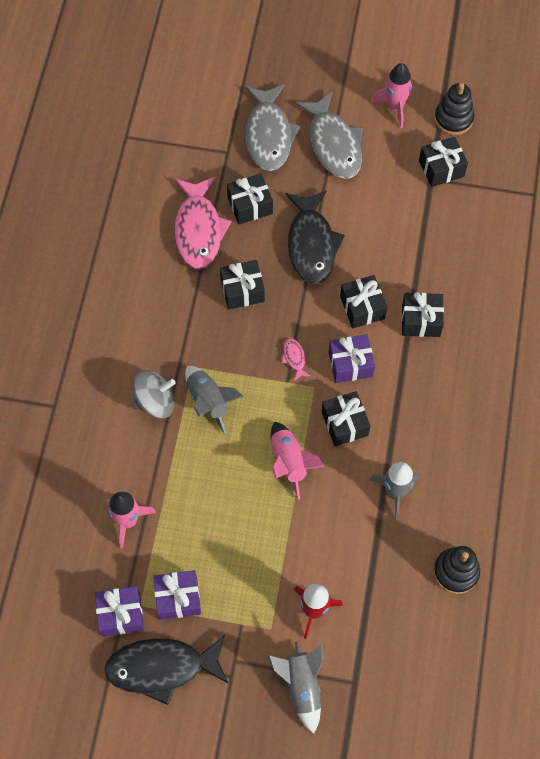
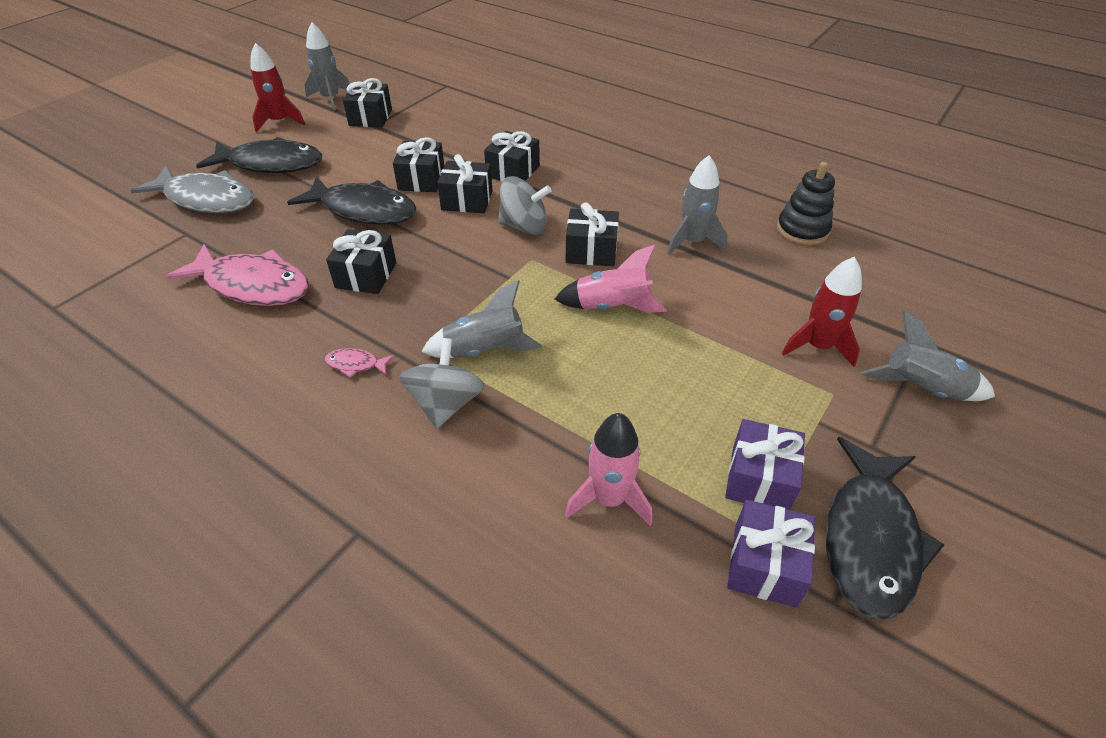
camera: 65 degrees left, 20 degrees down
black gift [227,174,273,224] -> black gift moved to [393,137,444,192]
pink fish [282,338,310,381] -> pink fish moved to [325,348,394,378]
grey fish [295,91,363,179] -> black fish [196,137,322,173]
purple gift [328,334,375,383] -> grey spinning top [498,176,552,235]
pink rocket [371,63,414,128] -> red rocket [250,43,305,132]
black stacking toy [434,83,474,135] -> grey rocket [304,23,350,111]

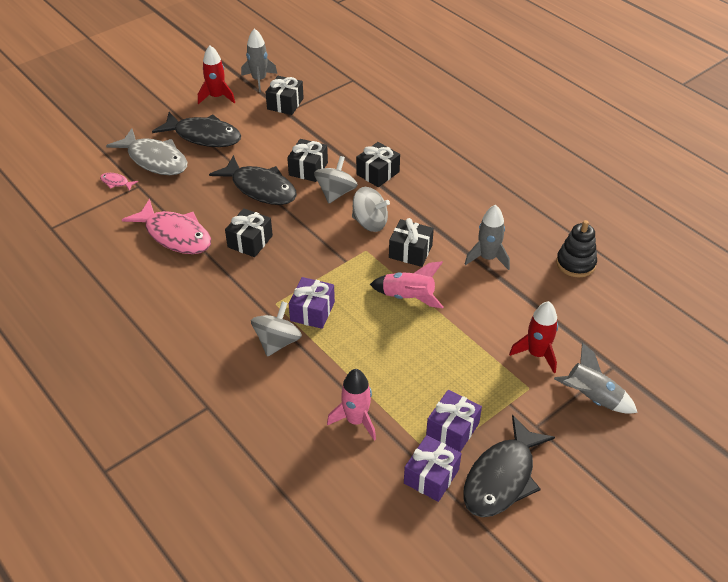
camera: 15 degrees right, 0 degrees up
pink fish [325,348,394,378] -> pink fish moved to [100,173,138,191]
grey rocket [421,280,542,358] -> purple gift [289,277,335,329]
black gift [437,154,493,213] -> grey spinning top [314,156,358,203]

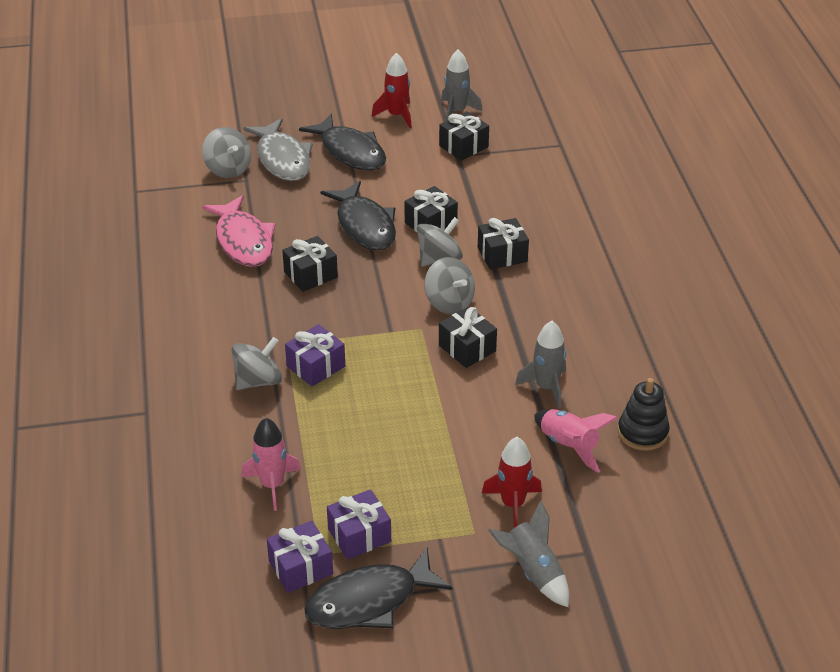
camera: 30 degrees right, 5 degrees down
pink fish [100,173,138,191] -> grey spinning top [202,127,251,178]
pink rocket [370,261,444,308] -> pink rocket moved to [534,409,617,473]

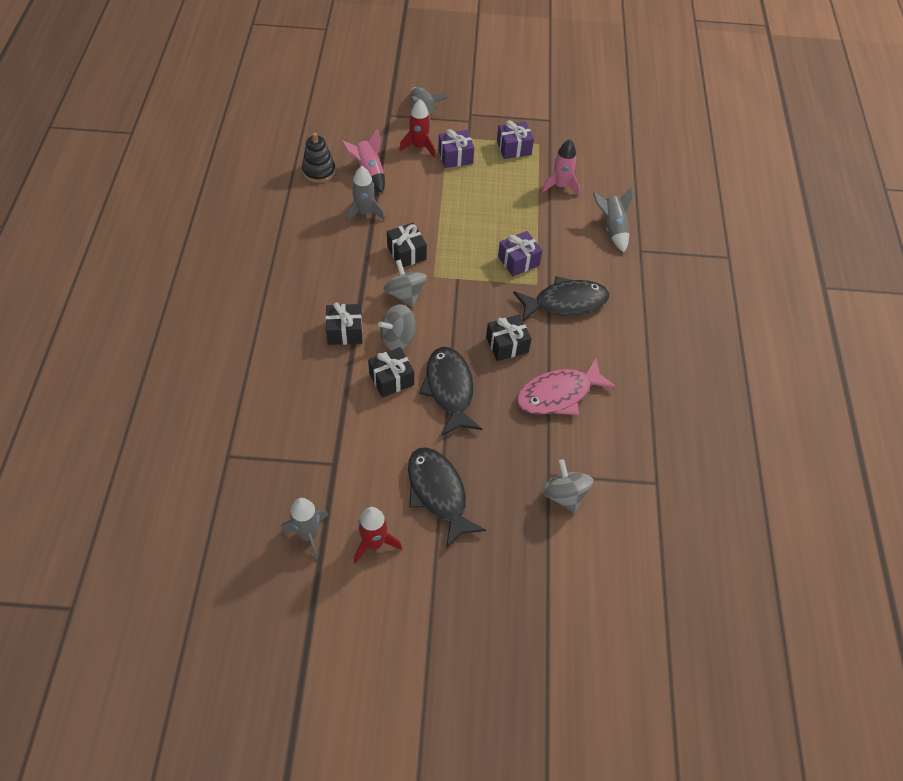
camera: 170 degrees left, 15 degrees up
pink fish [202,195,275,267] -> pink fish turned 105 degrees counterclockwise [516,358,616,415]
grey spinning top [232,337,282,390] -> none
grey fish [243,118,313,181] -> none
purple gift [267,521,333,593] -> purple gift moved to [438,129,474,168]
black fish [304,547,453,629] -> black fish moved to [513,276,609,322]
black gift [439,111,489,161] -> none
none -> grey rocket [593,186,633,252]

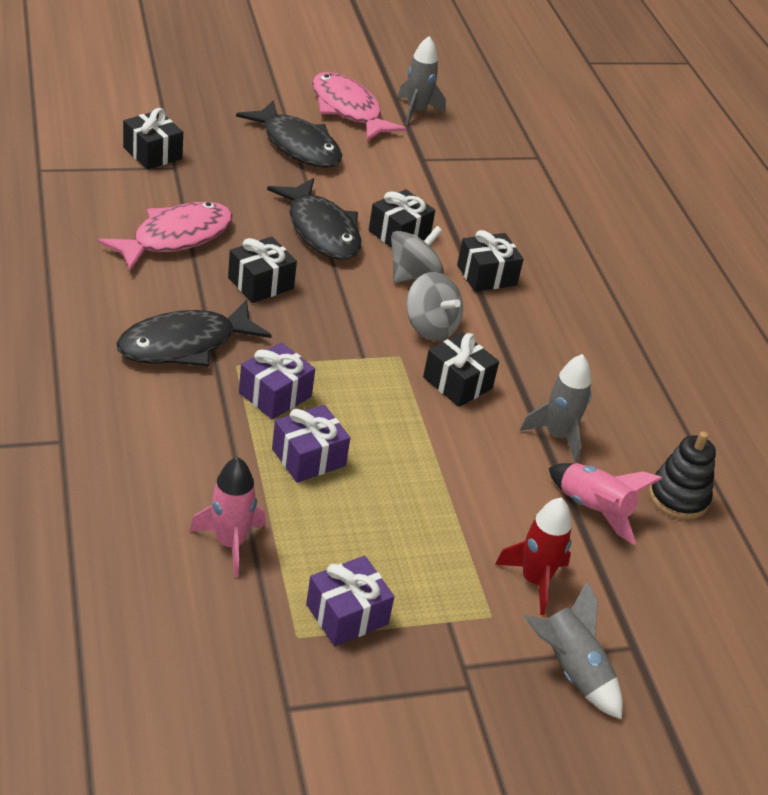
camera: 160 degrees right, 15 degrees down
red rocket [354,507,402,564] -> pink fish [312,72,407,141]
purple gift [438,129,474,168] -> purple gift moved to [272,405,350,483]
grey spinning top [542,459,594,513] -> black gift [123,108,183,170]
grey rocket [593,186,633,252] -> none

